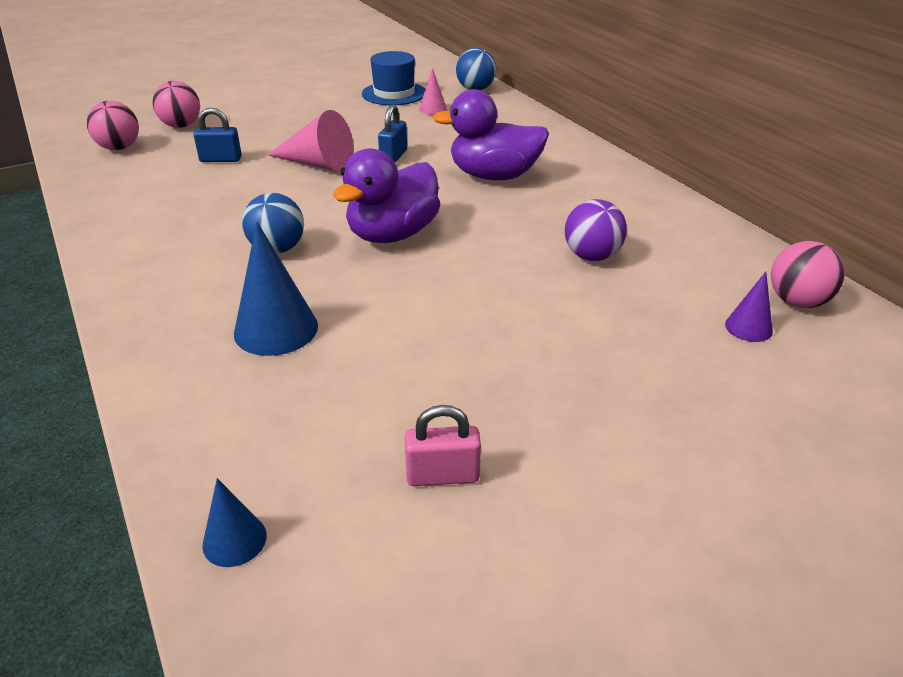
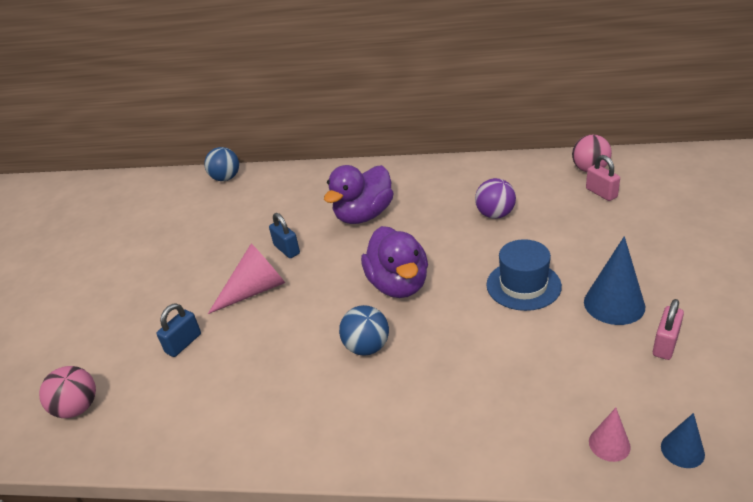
camera: 50 degrees left, 0 degrees up
pink ball [152,81,200,128] -> none
blue cone [234,222,318,356] -> blue cone moved to [584,236,645,325]
blue hat [362,51,425,105] -> blue hat moved to [486,239,562,311]
pink cone [419,68,447,115] -> pink cone moved to [589,408,631,462]
purple cone [725,272,773,342] -> pink padlock [586,155,620,201]

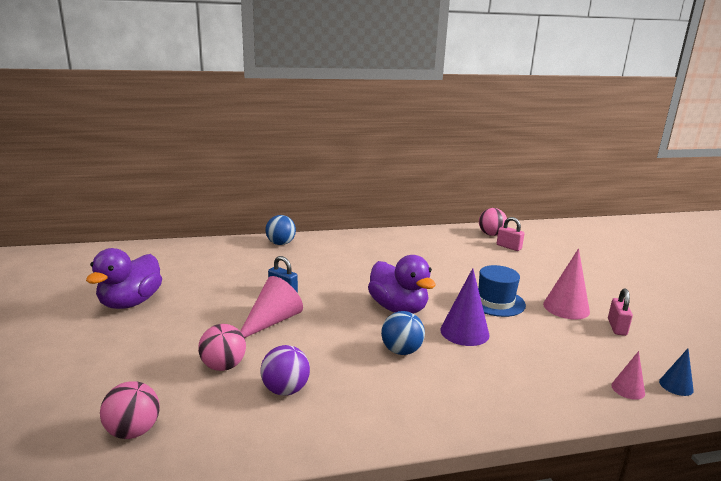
camera: 25 degrees left, 15 degrees down
blue padlock [157,303,201,357] -> pink ball [198,324,246,371]
blue ball [204,147,239,181] -> blue ball moved to [265,215,296,245]
purple duck [324,165,394,224] -> purple duck moved to [86,248,162,309]
purple ball [475,178,516,219] -> purple ball moved to [260,345,310,396]
blue cone [584,236,645,325] -> pink cone [543,248,590,320]
none -> purple cone [440,268,489,346]

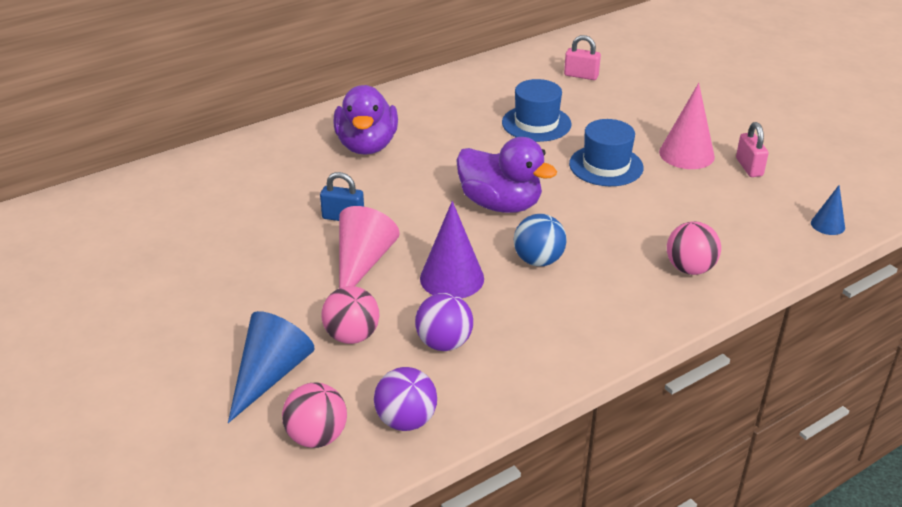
camera: 20 degrees left, 15 degrees up
purple duck [86,248,162,309] -> purple duck moved to [334,85,398,155]
blue ball [265,215,296,245] -> none
purple cone [440,268,489,346] -> purple cone moved to [420,201,484,298]
pink ball [479,208,507,236] -> pink ball moved to [667,222,721,275]
pink cone [611,351,645,400] -> none
none -> blue cone [228,311,315,423]
none -> purple ball [374,367,437,431]
none -> blue hat [502,79,572,142]

